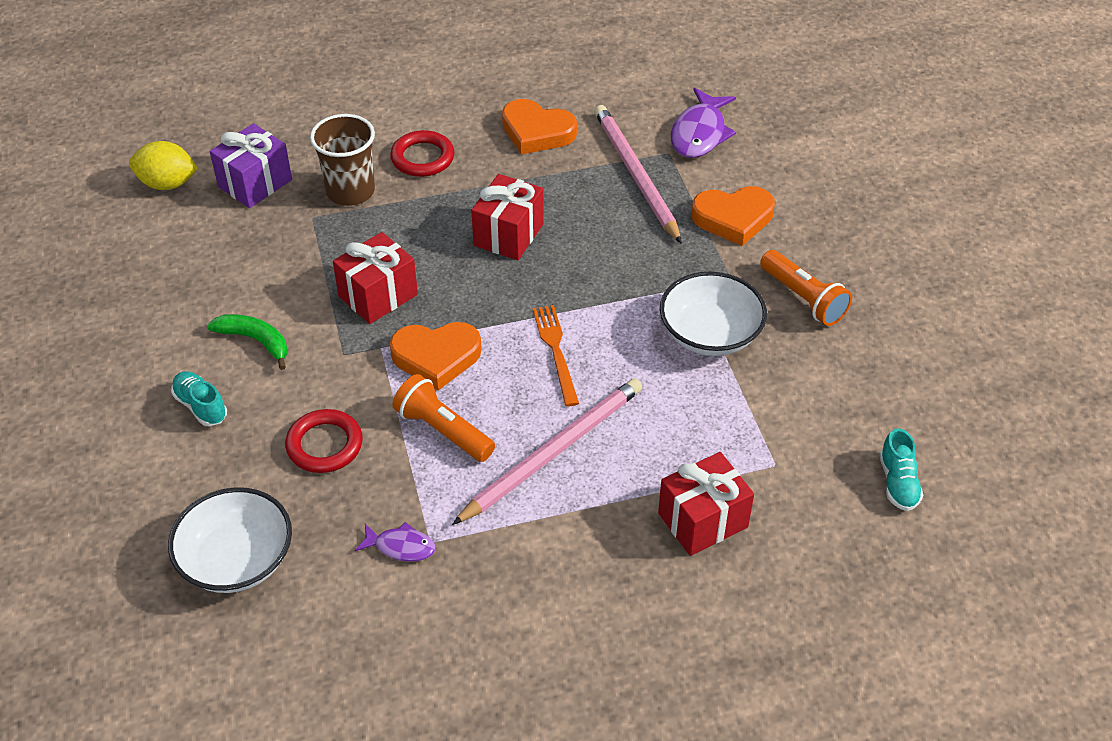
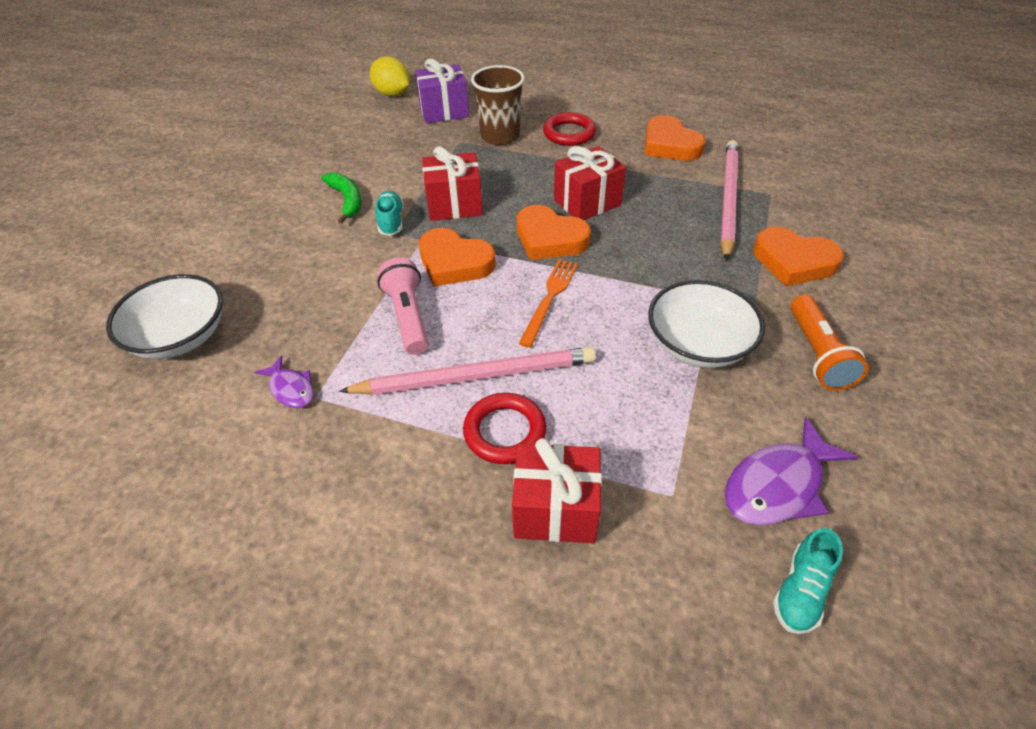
camera: 35 degrees right, 0 degrees up
turquoise shoe [171,371,227,426] -> turquoise shoe moved to [375,191,404,236]
red ring [285,409,363,473] -> red ring moved to [463,393,547,464]
orange flashlight [392,374,495,462] -> pink flashlight [377,258,429,355]
purple fish [671,88,736,158] -> purple fish moved to [725,417,858,526]
none -> orange heart [517,205,591,260]

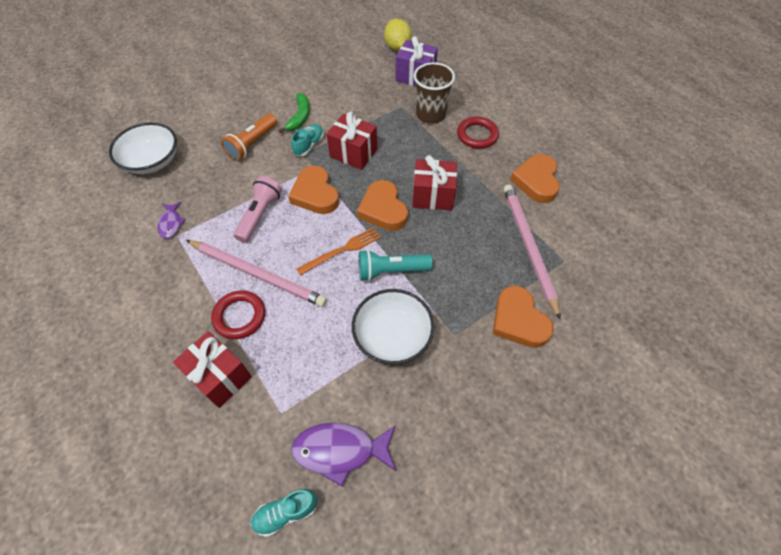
camera: 35 degrees right, 10 degrees up
pink pencil [721,140,738,261] -> pink pencil turned 60 degrees counterclockwise [503,184,561,320]
orange flashlight [790,295,868,391] -> orange flashlight moved to [221,114,277,161]
none -> turquoise flashlight [359,250,433,281]

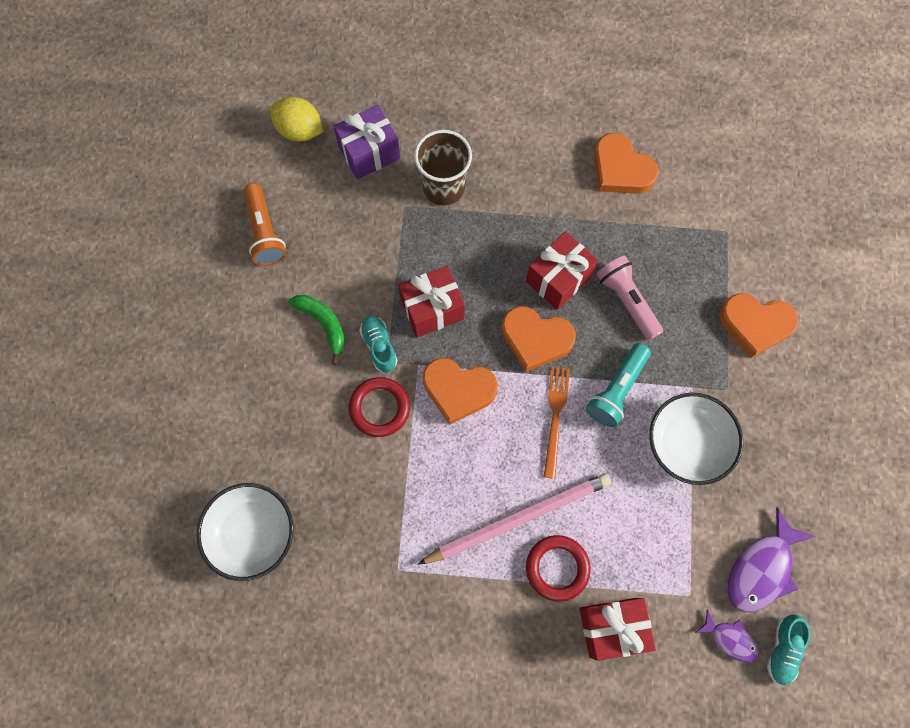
camera: 50 degrees left, 15 degrees up
purple fish [158,202,186,238] -> purple fish moved to [695,609,759,662]
orange flashlight [221,114,277,161] -> orange flashlight moved to [243,183,286,266]
pink flashlight [233,176,282,243] -> pink flashlight moved to [596,255,663,341]
red ring [457,117,499,149] -> red ring moved to [349,377,410,437]
pink pencil [503,184,561,320] -> none

